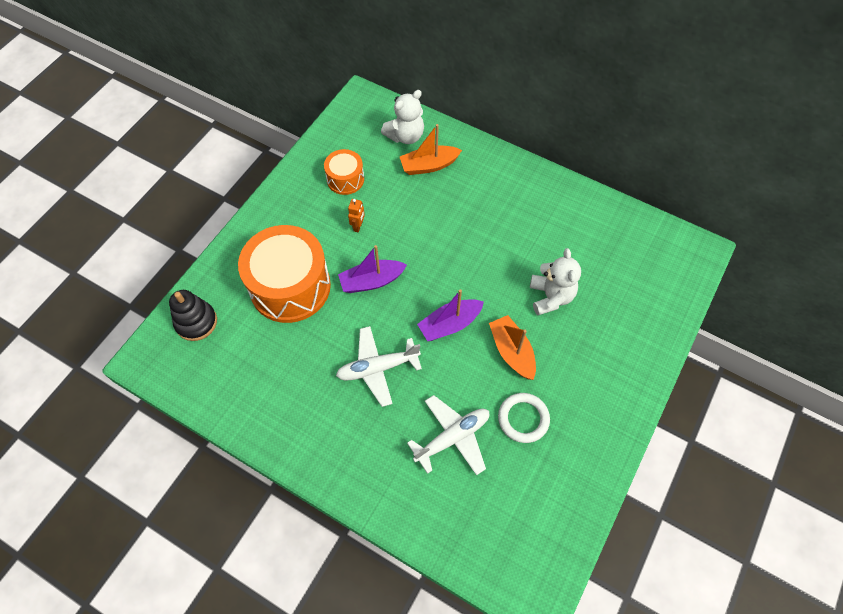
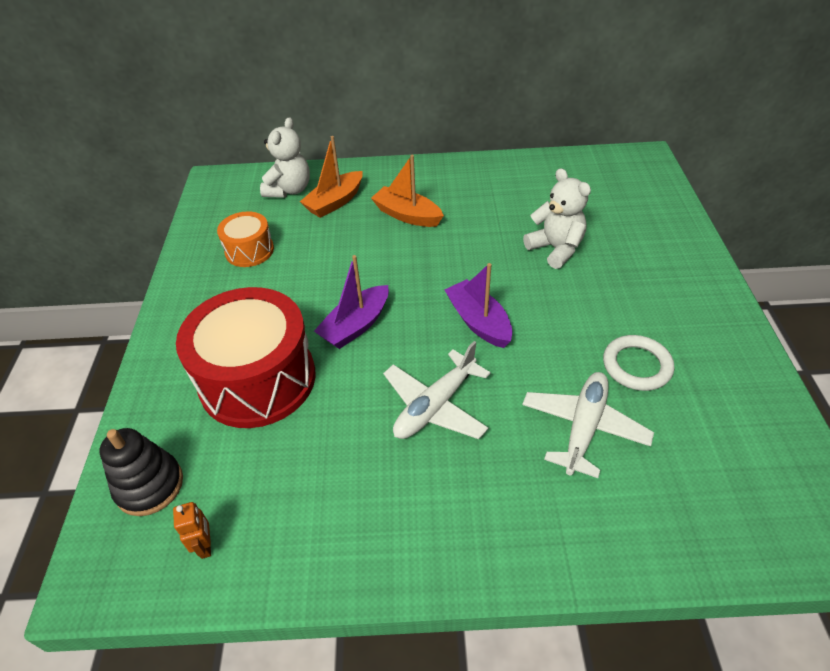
camera: 30 degrees left, 15 degrees down
orange drum [238,225,331,323] -> red drum [176,287,316,428]
orange robot [348,199,365,232] -> orange robot moved to [173,502,211,559]
purple boat [417,289,484,341] -> purple boat turned 120 degrees clockwise [444,263,513,348]
orange boat [489,315,536,380] -> orange boat moved to [371,155,444,227]

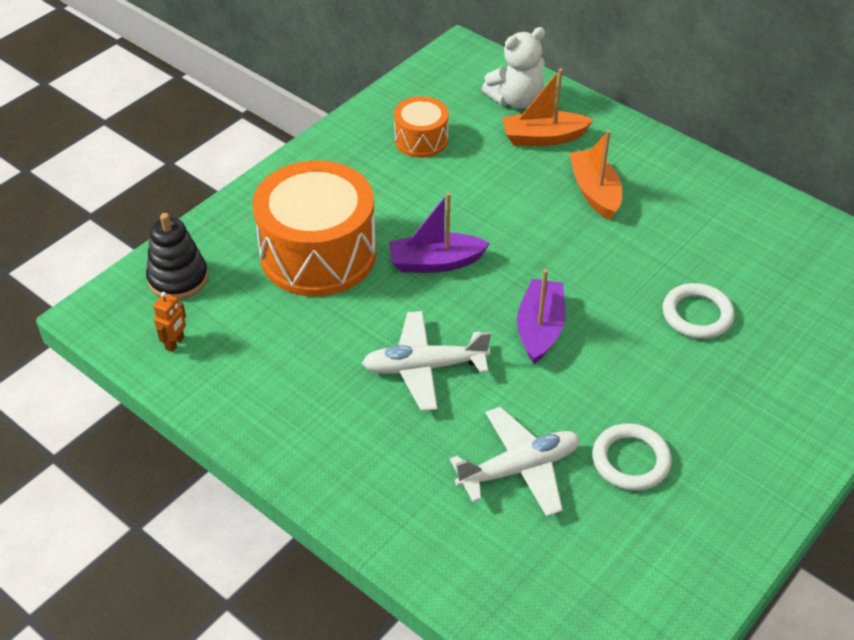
camera: 40 degrees right, 0 degrees up
red drum [176,287,316,428] -> orange drum [252,160,376,297]
white teddy bear [523,168,591,269] -> white ring [663,283,735,339]

